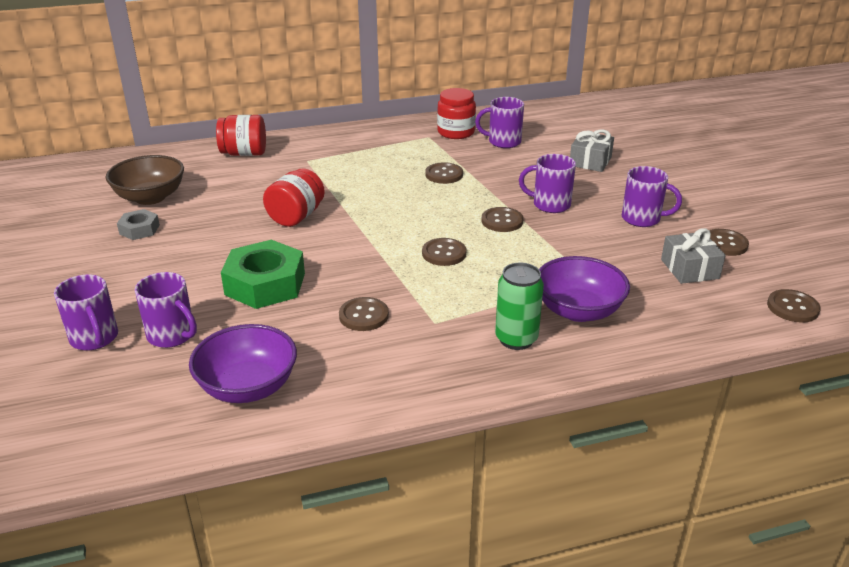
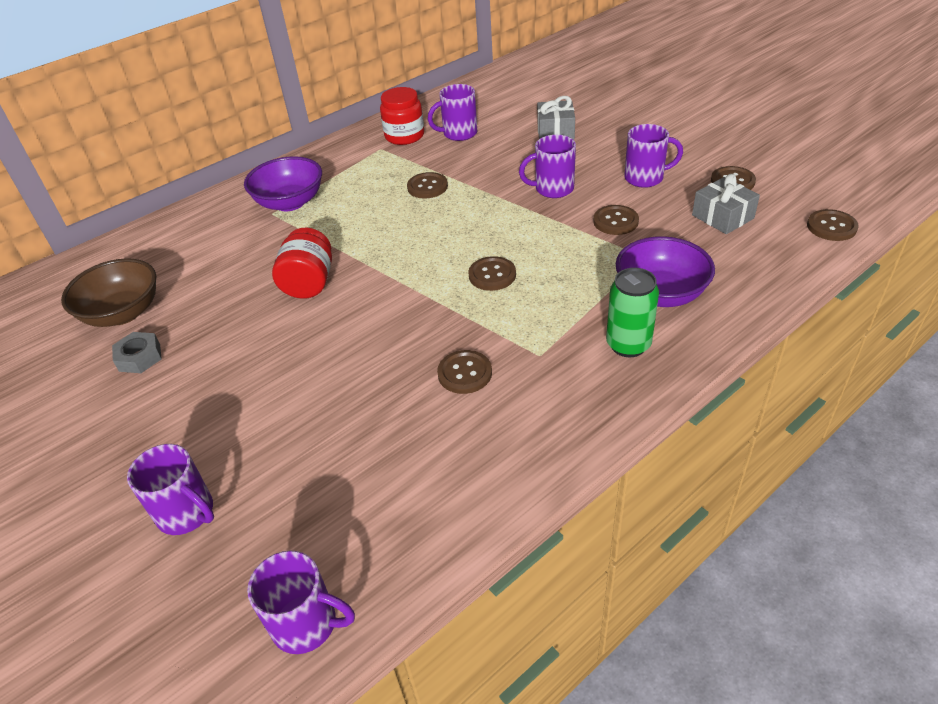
camera: 20 degrees left, 10 degrees up
purple mug [135,272,197,348] -> purple mug moved to [247,550,355,654]
purple bowl [189,324,297,403] -> purple bowl moved to [244,156,322,211]
red jar [216,115,266,156] -> none
green nut [221,240,305,309] -> none
brown button [481,207,523,232] -> brown button moved to [593,205,639,235]

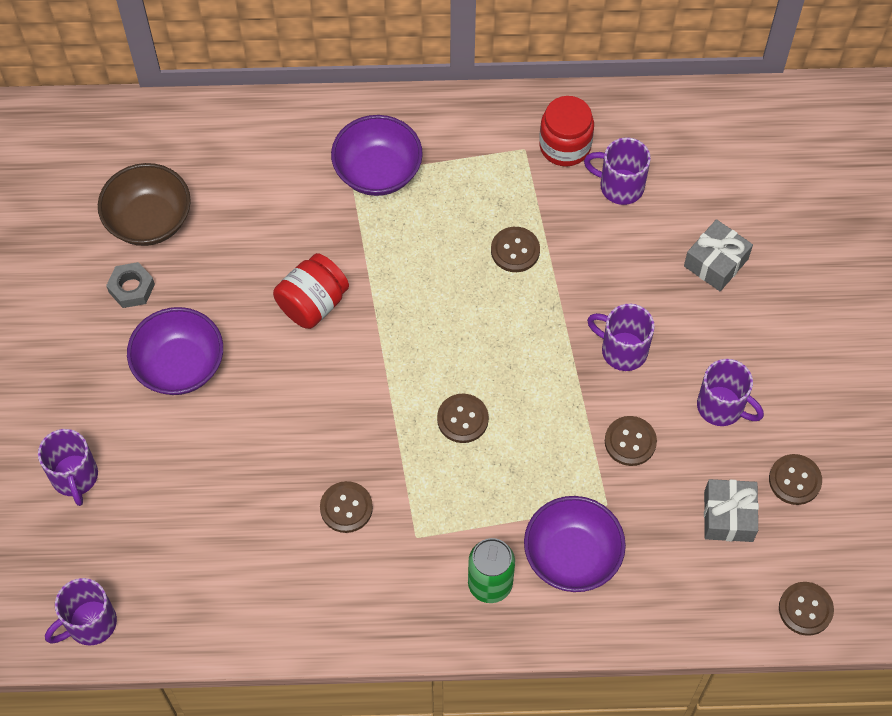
camera: 35 degrees right, 20 degrees up
purple mug [247,550,355,654] -> purple mug turned 90 degrees clockwise [45,578,117,646]
none -> purple bowl [127,307,223,395]

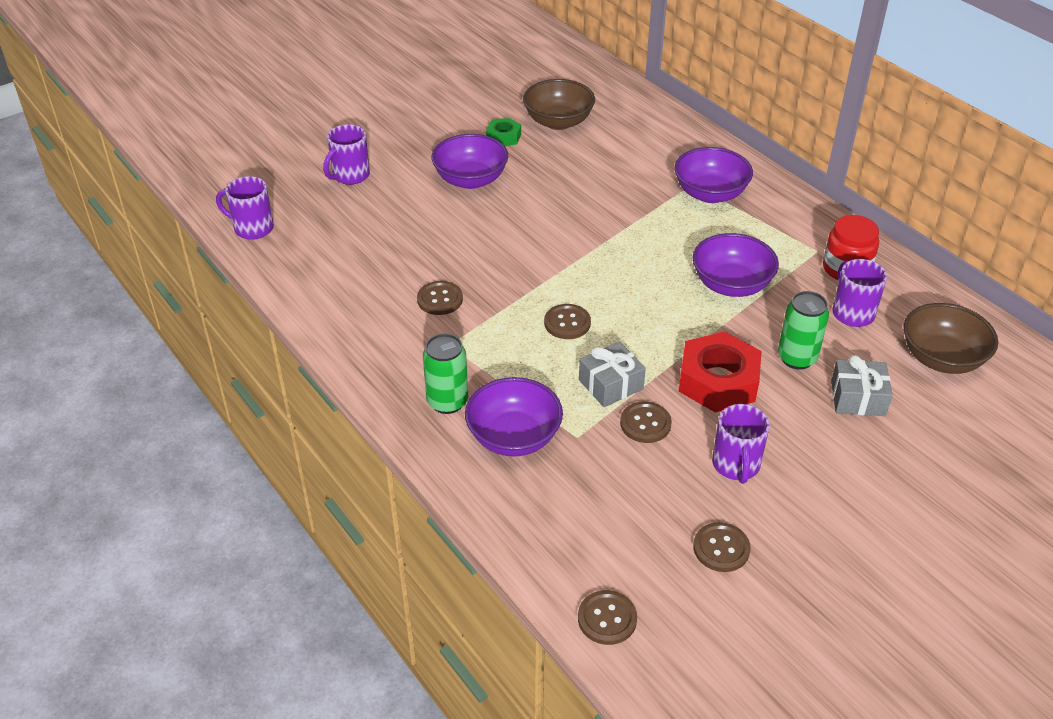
camera: 55 degrees right, 20 degrees down
grey nut [106,262,155,308] -> green nut [486,118,521,146]
red jar [273,253,349,329] -> none
brown button [491,227,540,272] -> purple bowl [693,233,779,297]
purple mug [587,304,655,371] -> red nut [679,331,762,412]
grey gift [704,479,759,542] -> grey gift moved to [579,341,646,407]
none -> green can [778,291,829,370]
none -> brown bowl [904,303,998,374]

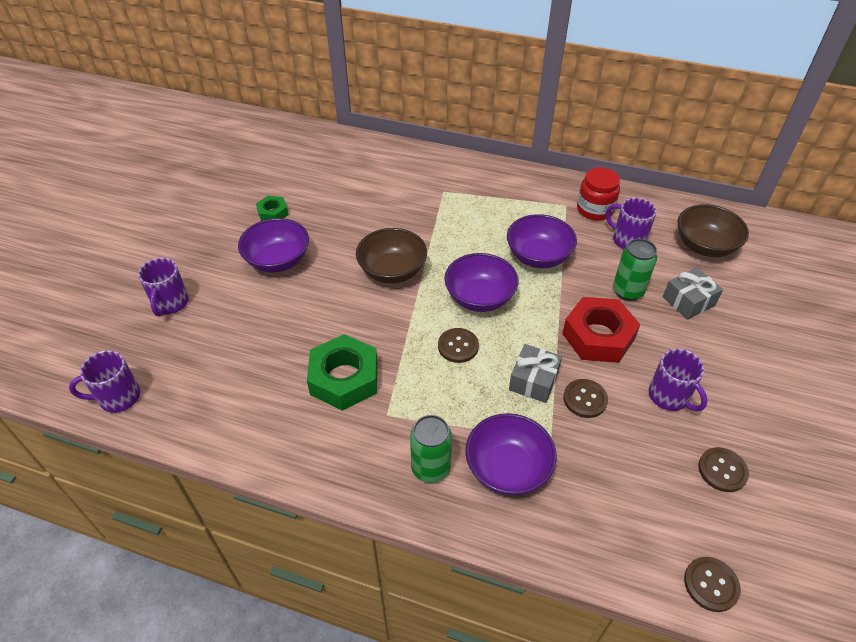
camera: 35 degrees left, 5 degrees up
brown button [417,281,463,315] -> green nut [307,334,378,411]
brown bowl [523,79,595,130] -> brown bowl moved to [356,228,427,284]
purple bowl [675,147,753,203] -> purple bowl moved to [444,253,519,312]

